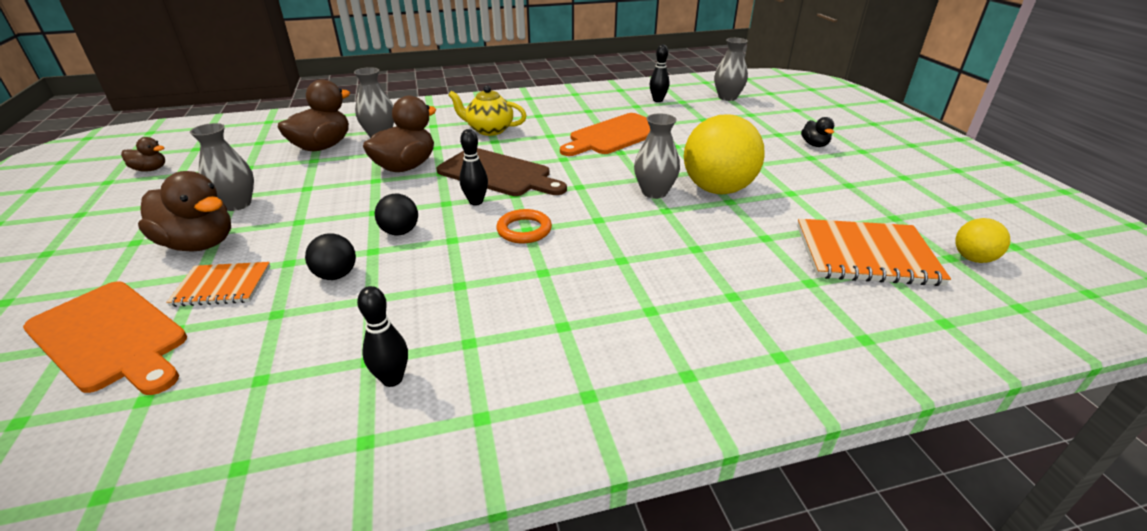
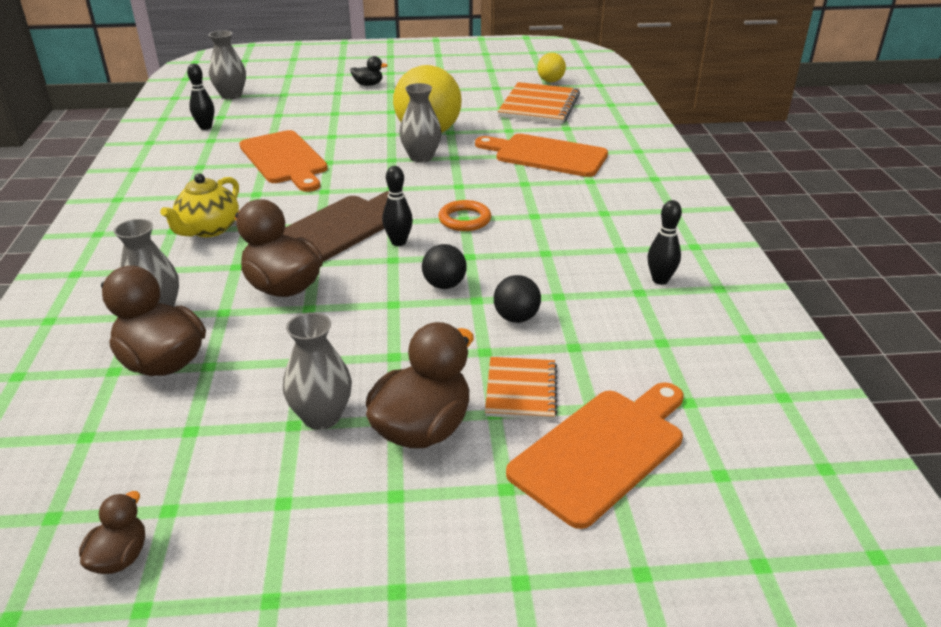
camera: 80 degrees left, 0 degrees up
none -> orange cutting board [475,134,608,177]

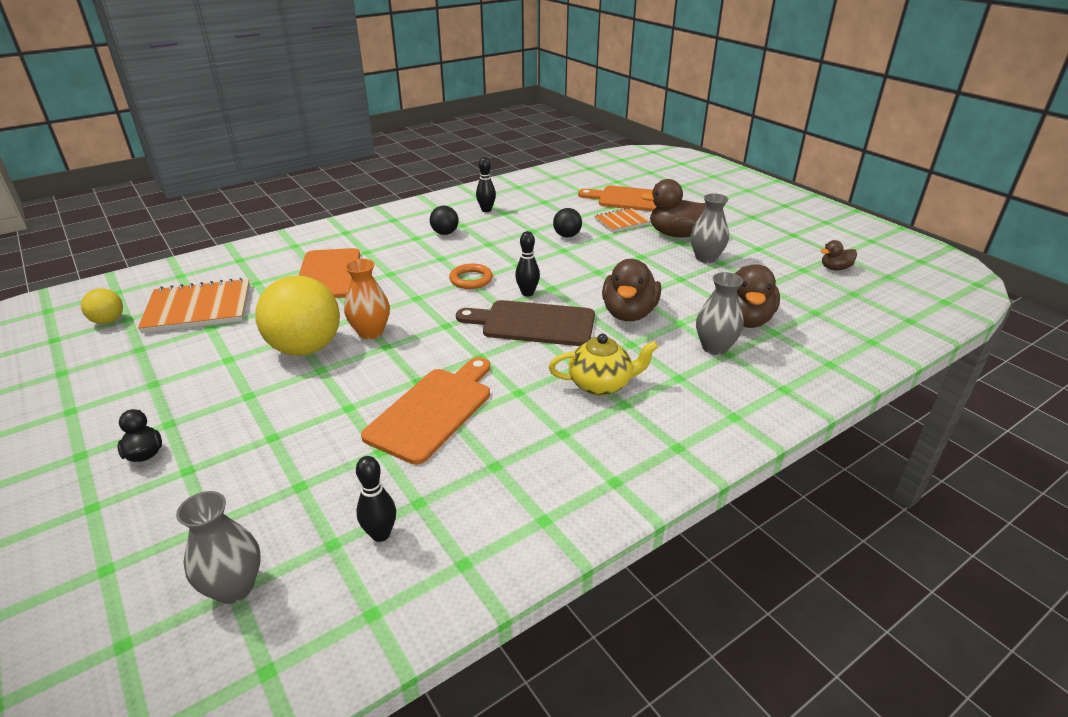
camera: 120 degrees left, 0 degrees up
grey vase [399,83,442,163] -> orange vase [344,259,390,339]
black ball [422,244,467,289] -> black ball moved to [430,206,459,235]

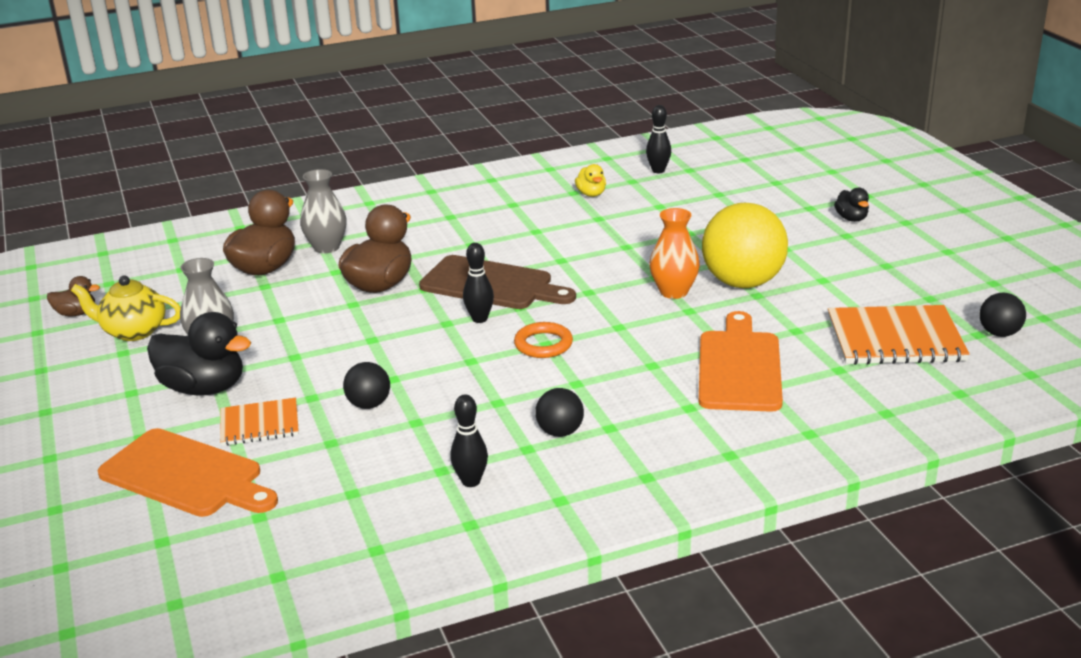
camera: 165 degrees left, 5 degrees down
yellow ball [81,288,123,324] -> black ball [979,293,1026,337]
grey vase [176,491,261,604] -> none
orange cutting board [361,357,490,465] -> none
yellow teapot [549,334,658,396] -> yellow teapot moved to [71,275,181,341]
brown duck [641,179,706,237] -> black duck [147,312,251,396]
none -> yellow duck [575,164,606,197]

